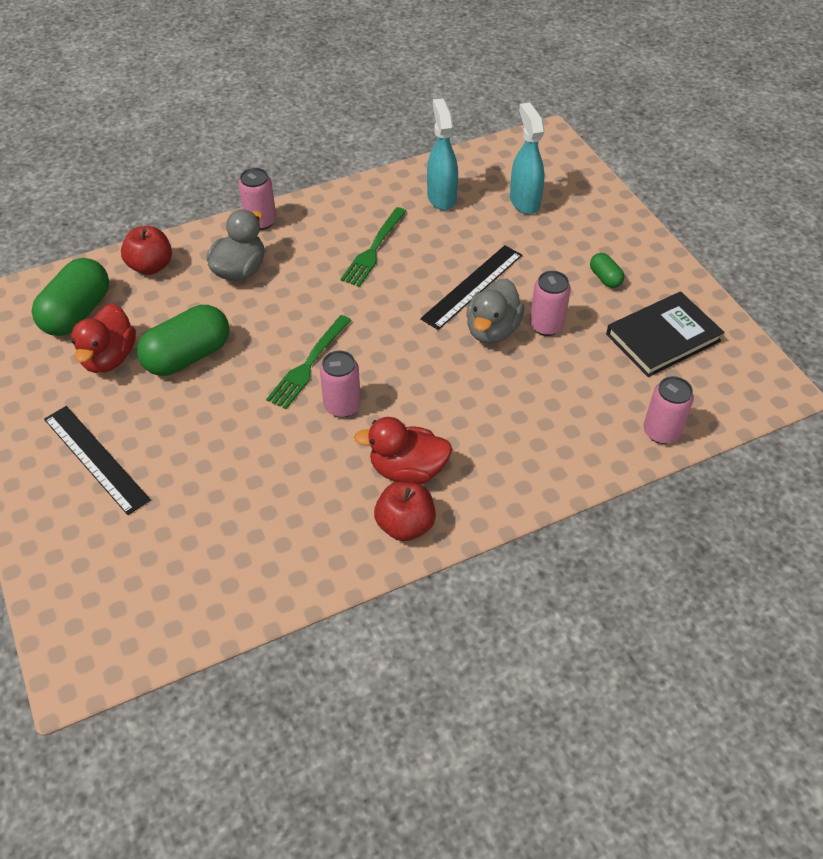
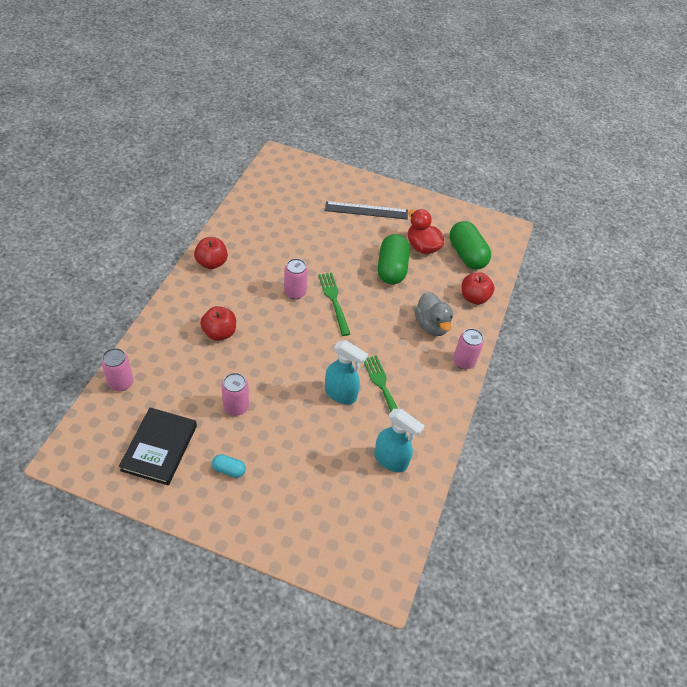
camera: 130 degrees right, 0 degrees up
red duck [354,417,452,484] -> none
black ruler [420,245,522,330] -> none
grey duck [466,279,524,344] -> none
turquoise spray bottle [510,102,545,214] -> turquoise spray bottle moved to [325,340,368,404]
green capsule [590,253,624,288] -> turquoise capsule [212,454,246,478]
none -> red apple [200,306,236,341]

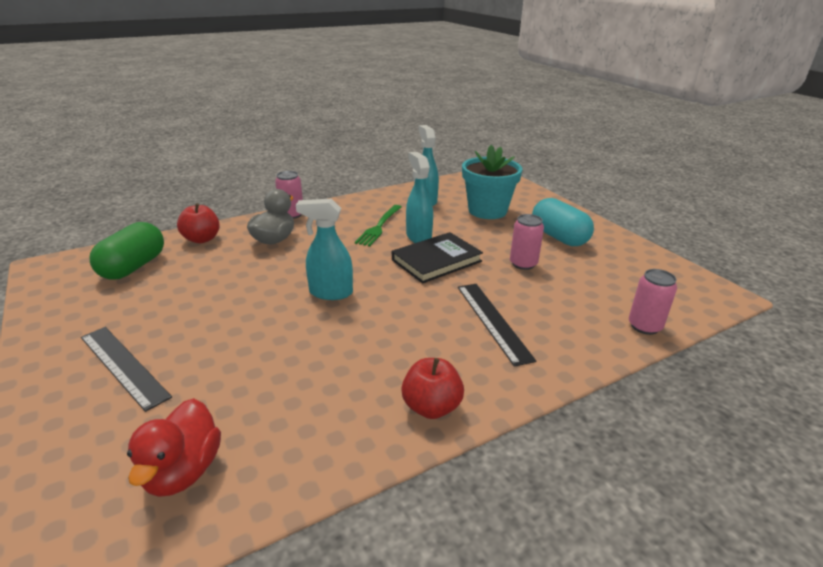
camera: 135 degrees left, 20 degrees down
black book [119,408,197,485] -> black book moved to [392,232,483,283]
red apple [200,306,236,341] -> black ruler [458,284,536,367]
turquoise capsule [212,454,246,478] -> turquoise capsule [532,198,594,246], size x2.08
pink can [284,258,308,300] -> none
green fork [318,273,350,336] -> turquoise spray bottle [296,199,353,300]
green capsule [378,234,410,284] -> none
red duck [408,209,444,254] -> red duck moved to [127,398,221,497]
none -> turquoise flower pot [462,145,522,219]

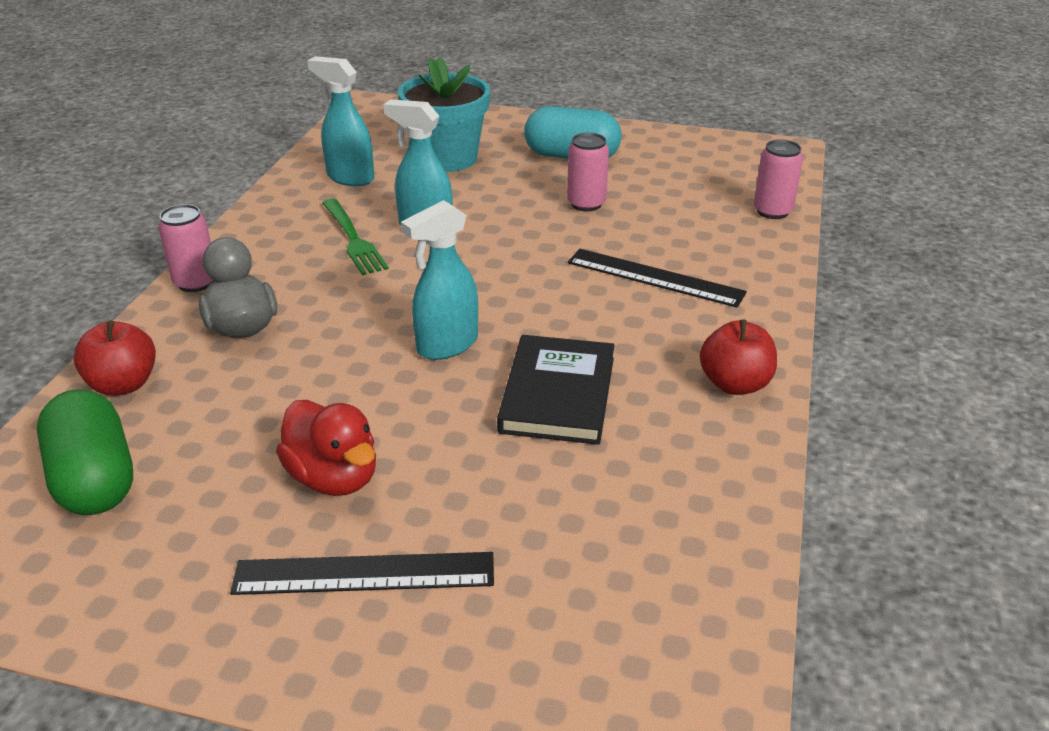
camera: 45 degrees left, 5 degrees up
red duck [127,398,221,497] -> red duck moved to [276,400,376,496]
black book [392,232,483,283] -> black book moved to [497,335,615,445]

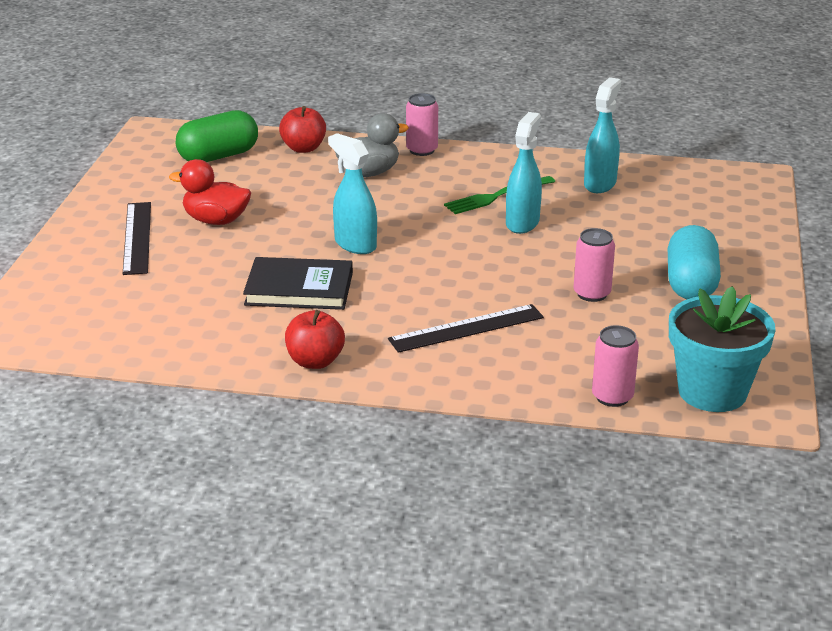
camera: 85 degrees right, 5 degrees down
red duck [276,400,376,496] -> red duck turned 60 degrees clockwise [169,159,251,225]
turquoise flower pot [398,57,490,172] -> turquoise flower pot moved to [669,286,776,412]
black ruler [568,249,747,308] -> black ruler turned 45 degrees clockwise [388,304,544,353]

